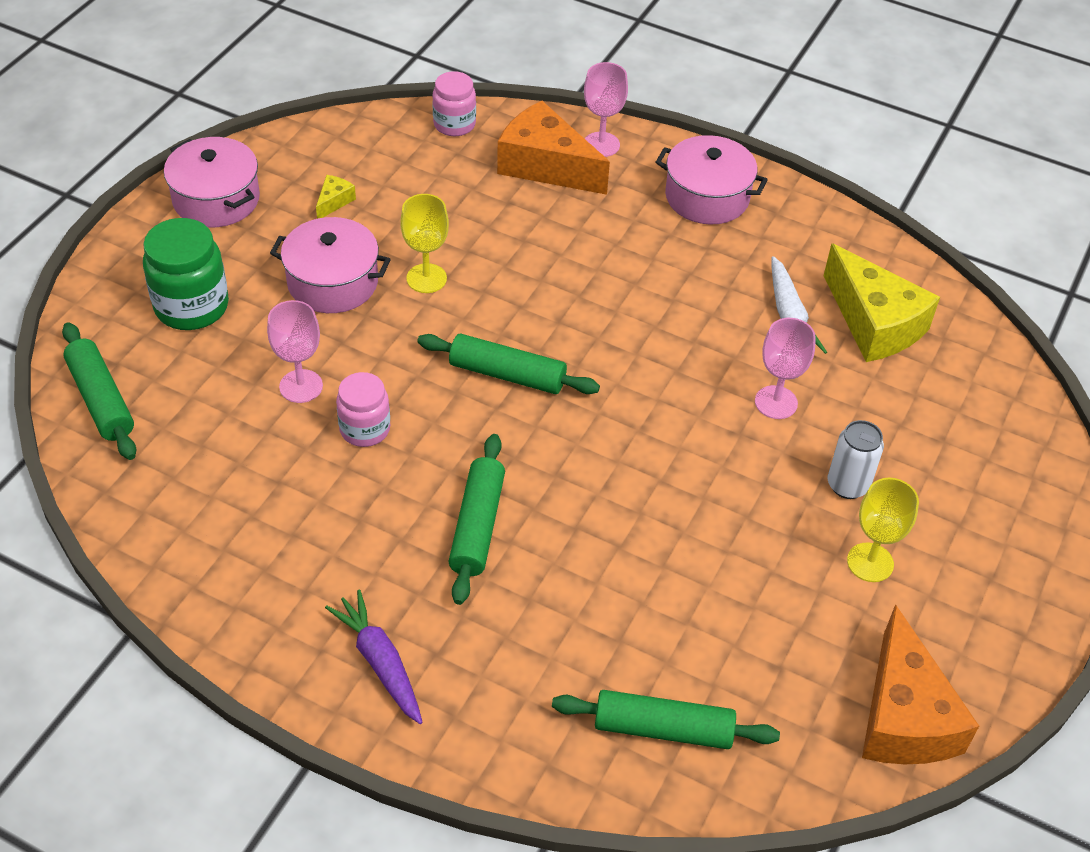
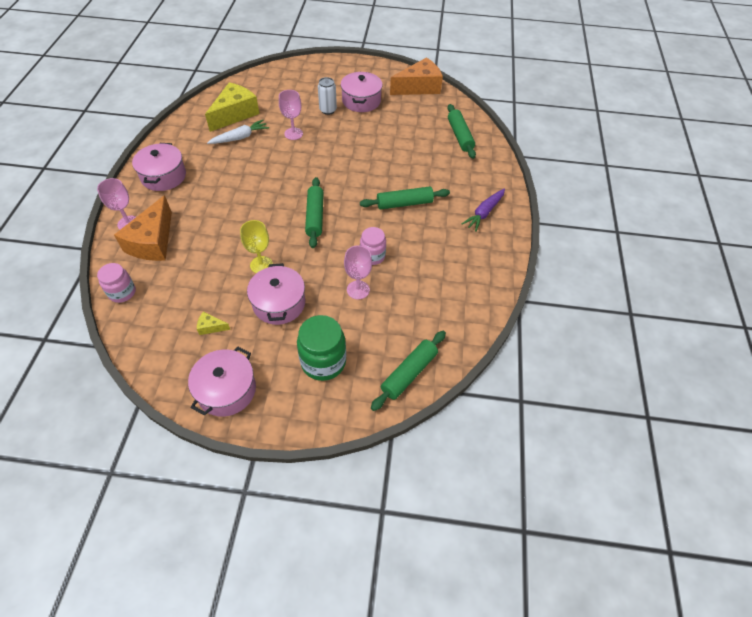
camera: 110 degrees left, 5 degrees up
yellow goblet [847,478,919,582] -> pink pot [341,72,383,112]

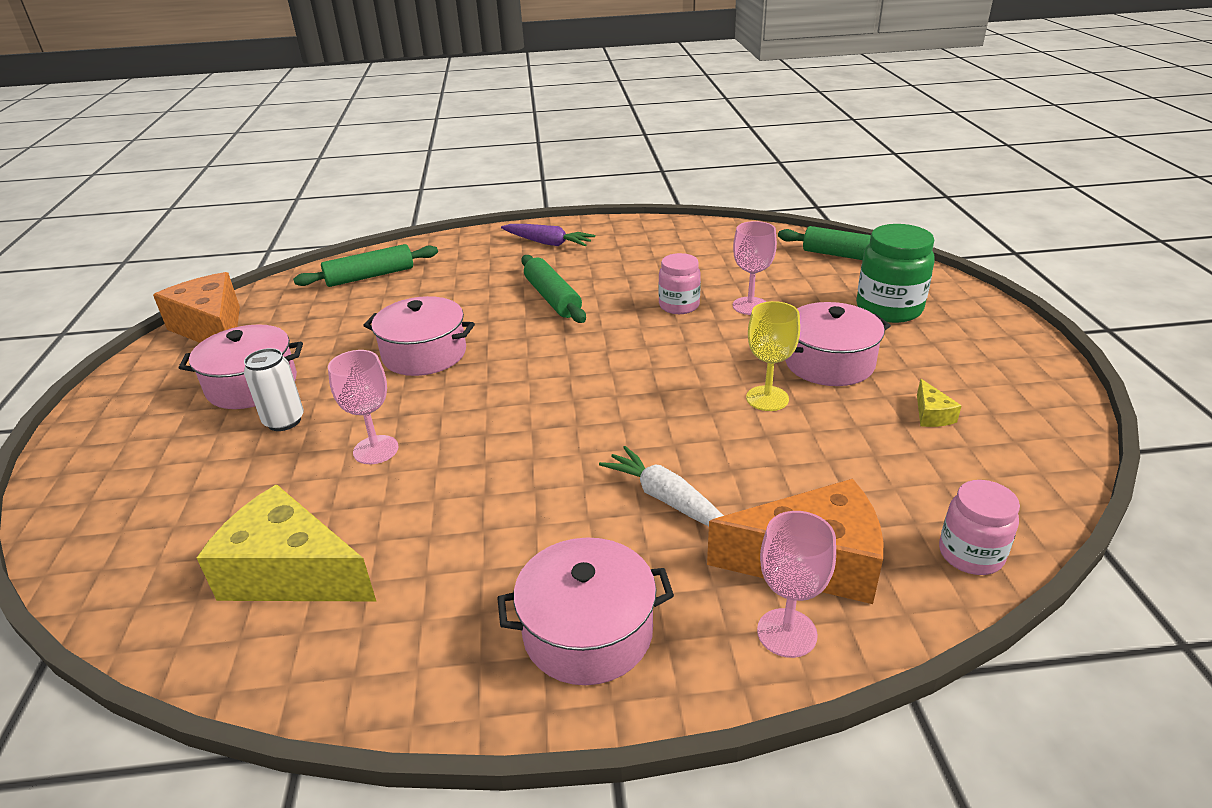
camera: 100 degrees left, 20 degrees down
pink pot [188,347,256,416] -> pink pot moved to [363,296,475,376]
white carrot [207,120,269,144] -> white carrot moved to [599,446,724,526]
green rolling pin [305,177,324,248] -> none

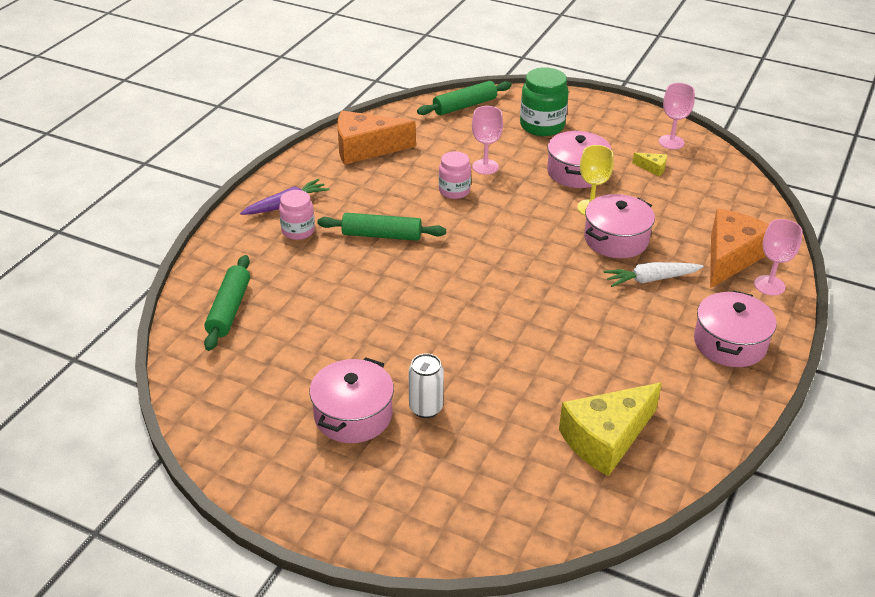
camera: 60 degrees left, 5 degrees up
orange cheese [153,272,240,343] -> orange cheese moved to [337,111,416,165]
pink goblet [328,350,399,464] -> pink goblet moved to [659,83,695,149]
pink pot [363,296,475,376] -> pink pot moved to [584,194,655,258]
pink jar [939,480,1020,575] -> pink jar moved to [279,190,315,240]

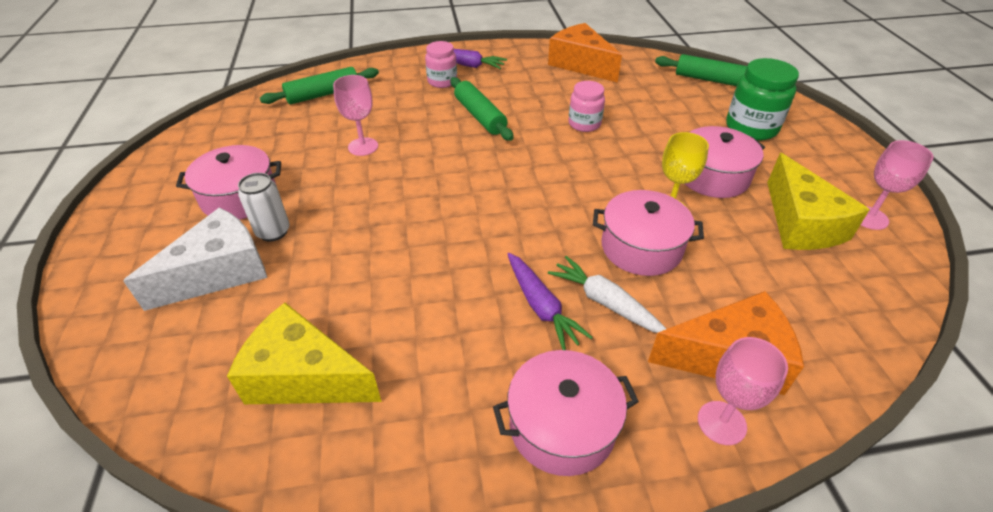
camera: 55 degrees right, 5 degrees up
pink goblet [472,106,503,174] -> pink goblet moved to [333,75,378,156]
yellow cheese [632,153,667,176] -> yellow cheese [767,153,870,250], size x2.40
none -> white cheese [123,207,267,311]
none -> purple carrot [508,253,593,350]

